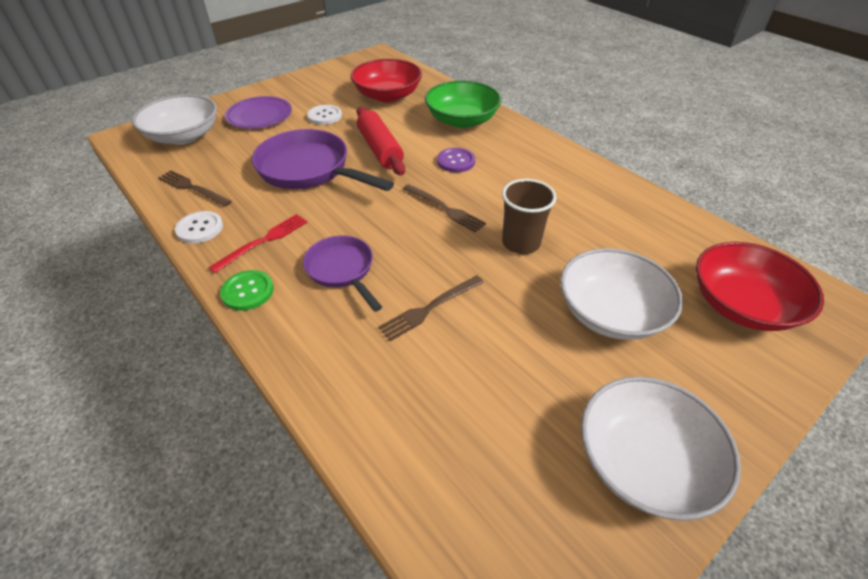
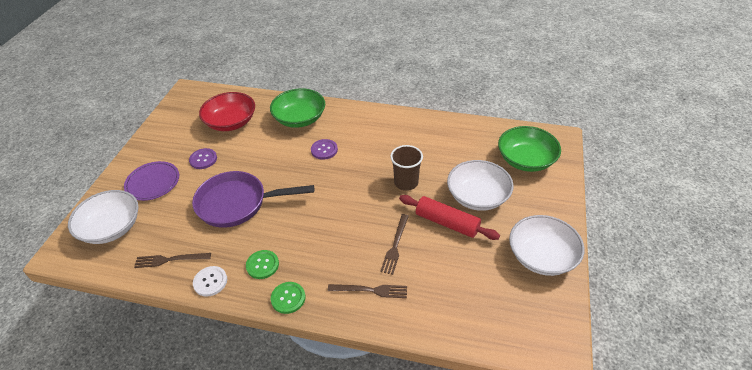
camera: 35 degrees left, 0 degrees up
red fork [209,214,308,273] -> green button [246,250,279,279]
purple pan [303,235,382,312] -> none
white button [307,105,342,125] -> purple button [189,148,217,169]
red rolling pin [357,107,405,175] -> red rolling pin moved to [399,195,500,240]
brown fork [403,184,486,233] -> brown fork moved to [328,284,407,298]
red bowl [696,242,824,331] -> green bowl [498,126,561,172]

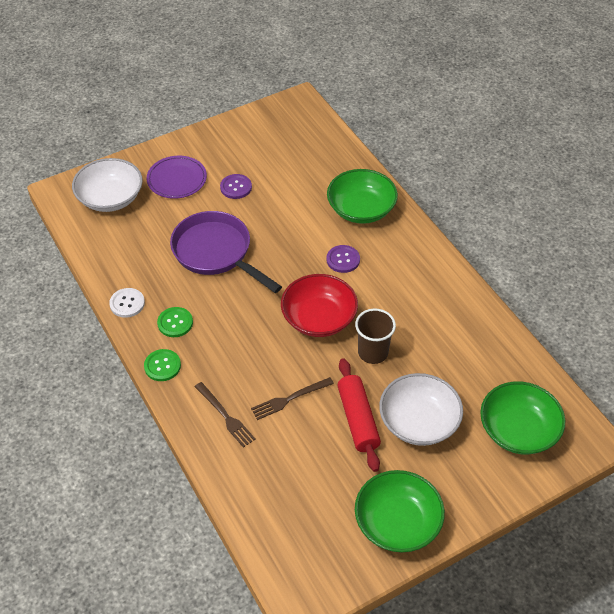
camera: 45 degrees right, 5 degrees up
brown fork [134,253,211,268] -> none
red bowl [199,92,255,131] -> red bowl moved to [281,274,358,337]
white bowl [509,215,584,276] -> green bowl [355,470,445,552]

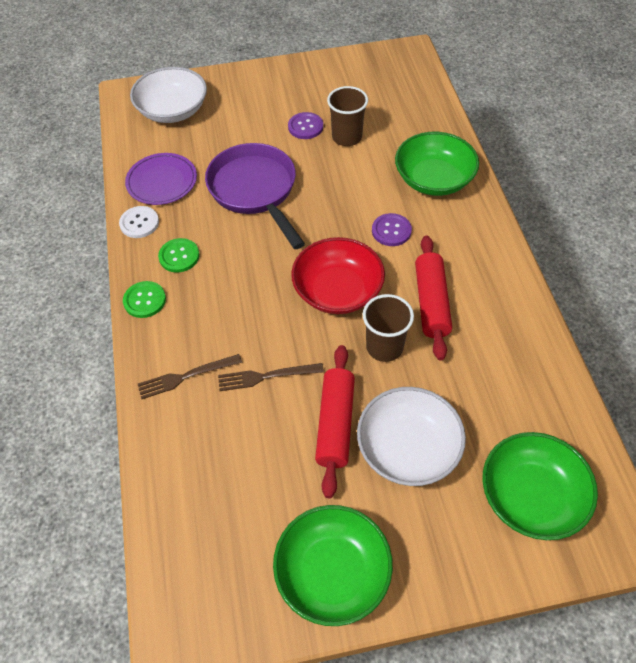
camera: 20 degrees right, 5 degrees up
purple plate [146,156,207,199] -> purple plate moved to [125,153,197,205]
brown fork [195,382,256,448] -> brown fork turned 90 degrees clockwise [138,354,242,399]
none -> brown cup [327,86,368,146]
none -> red rolling pin [415,235,452,360]

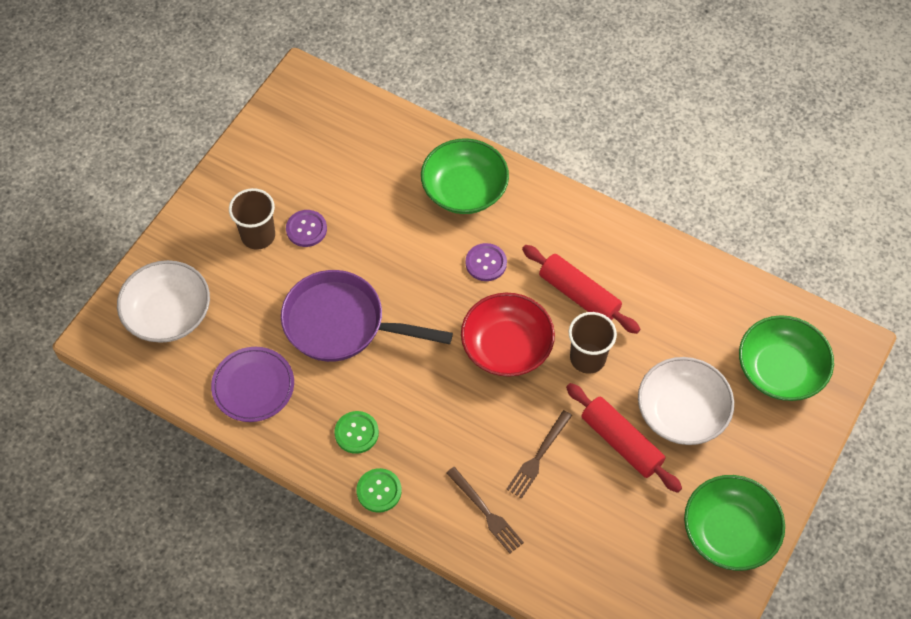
camera: 50 degrees left, 5 degrees up
white button [119,206,159,238] -> none
brown fork [138,354,242,399] -> brown fork turned 60 degrees counterclockwise [446,467,524,553]
brown cup [327,86,368,146] -> brown cup moved to [229,188,275,250]

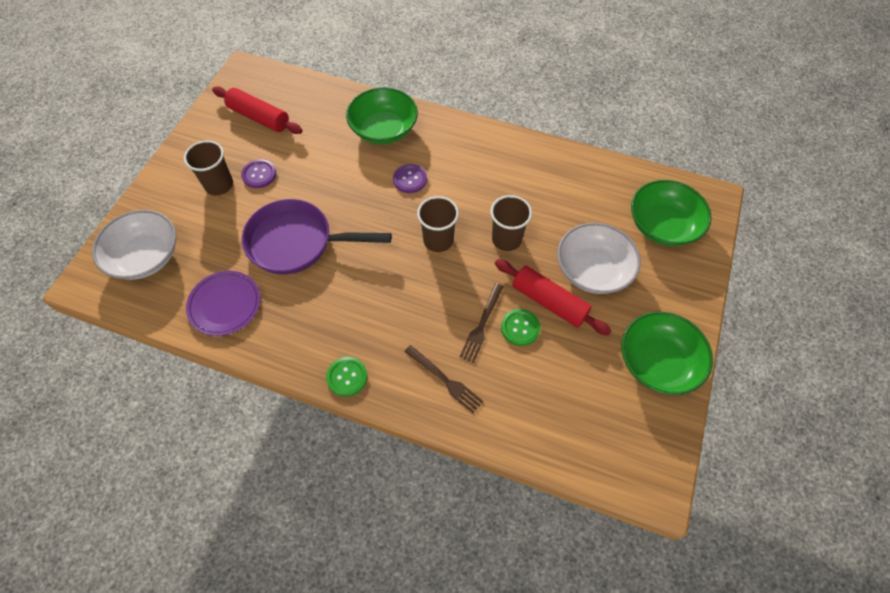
camera: 10 degrees left, 0 degrees up
green button [334,411,379,454] -> green button moved to [501,309,540,346]
red bowl [461,293,555,377] -> brown cup [417,196,459,252]
red rolling pin [522,245,640,334] -> red rolling pin moved to [212,86,302,134]

